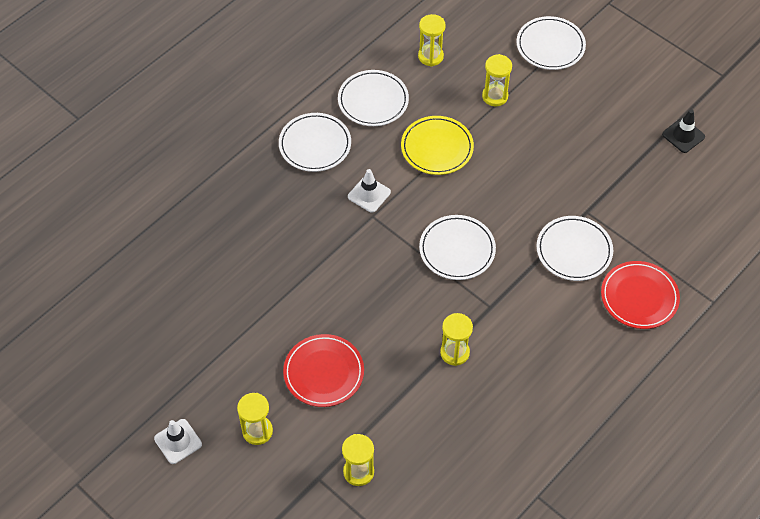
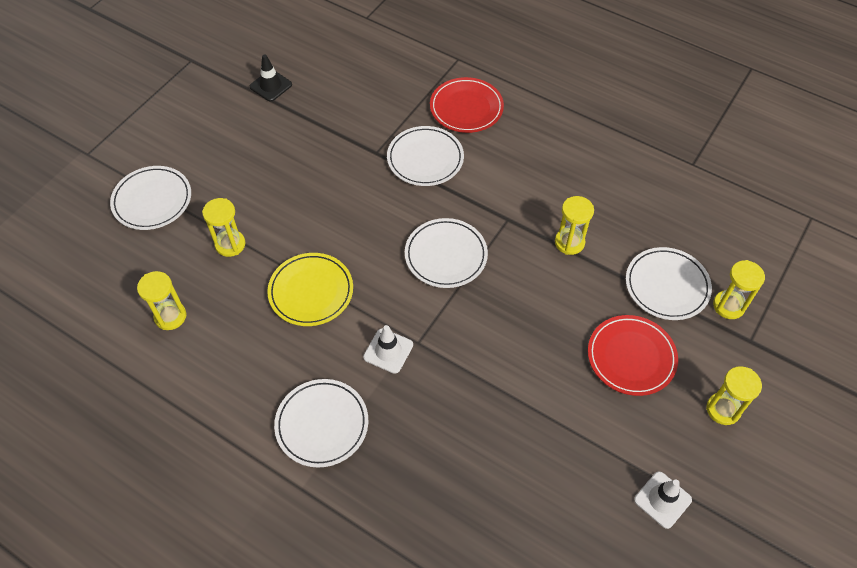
camera: 100 degrees left, 0 degrees up
white traffic cone [154,419,202,464] -> white traffic cone moved to [634,472,692,529]
white plate [338,70,409,126] -> white plate moved to [626,247,712,320]

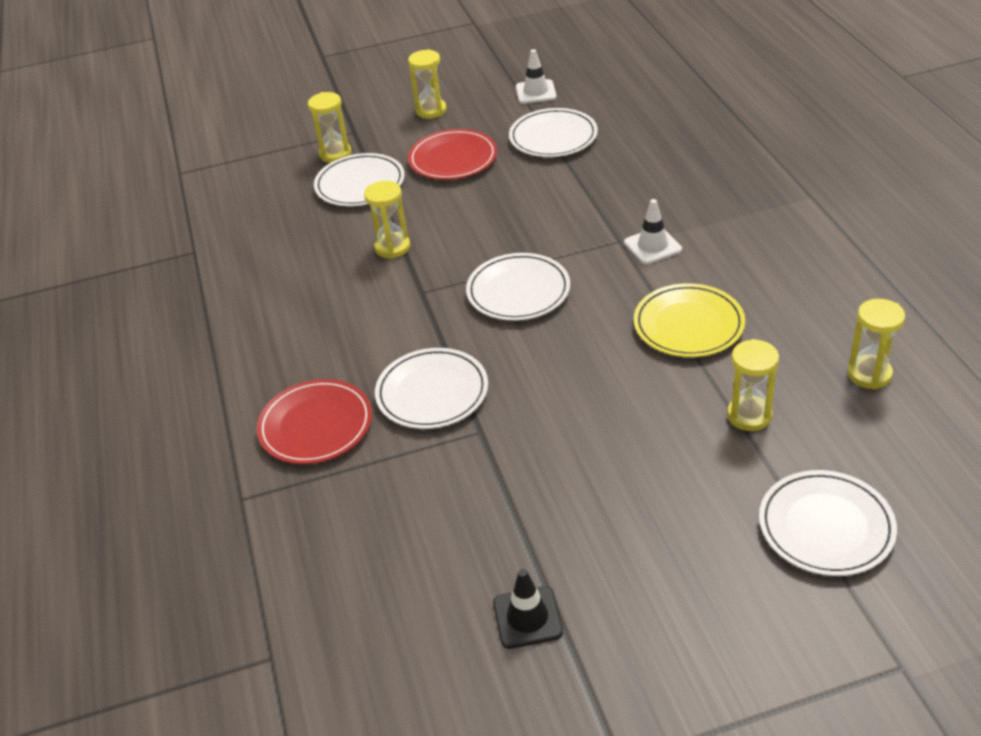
camera: 135 degrees left, 15 degrees down
white plate [274,379,368,468] -> white plate moved to [509,108,598,157]

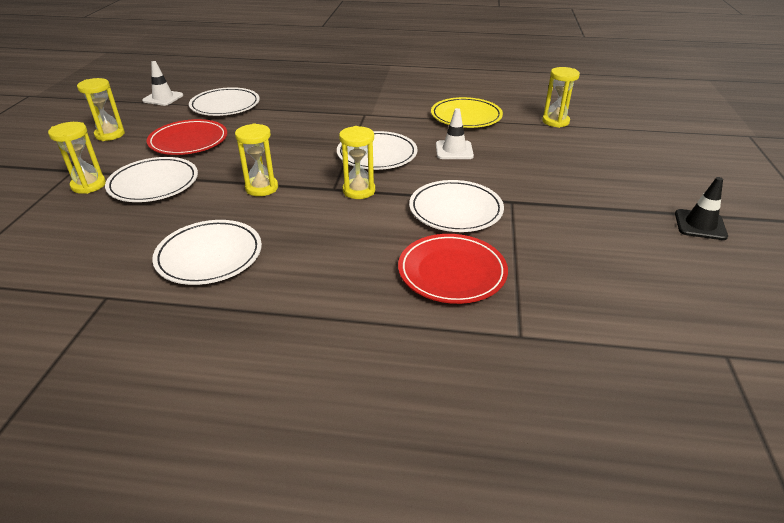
camera: 70 degrees left, 5 degrees down
white traffic cone [624,199,682,265] -> white traffic cone moved to [436,108,474,159]
white plate [759,470,897,576] -> white plate moved to [152,220,262,285]
yellow hourglass [847,299,905,389] -> yellow hourglass moved to [339,126,375,199]

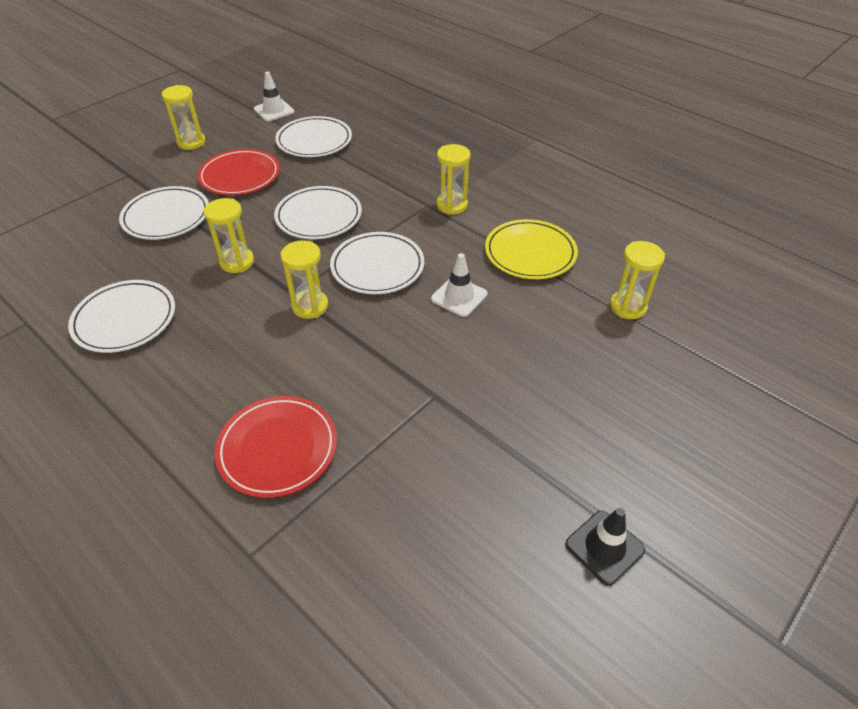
camera: 35 degrees right, 10 degrees up
yellow hourglass [48,122,106,194] -> yellow hourglass moved to [437,144,470,215]
white plate [409,180,504,232] -> white plate moved to [274,186,362,239]

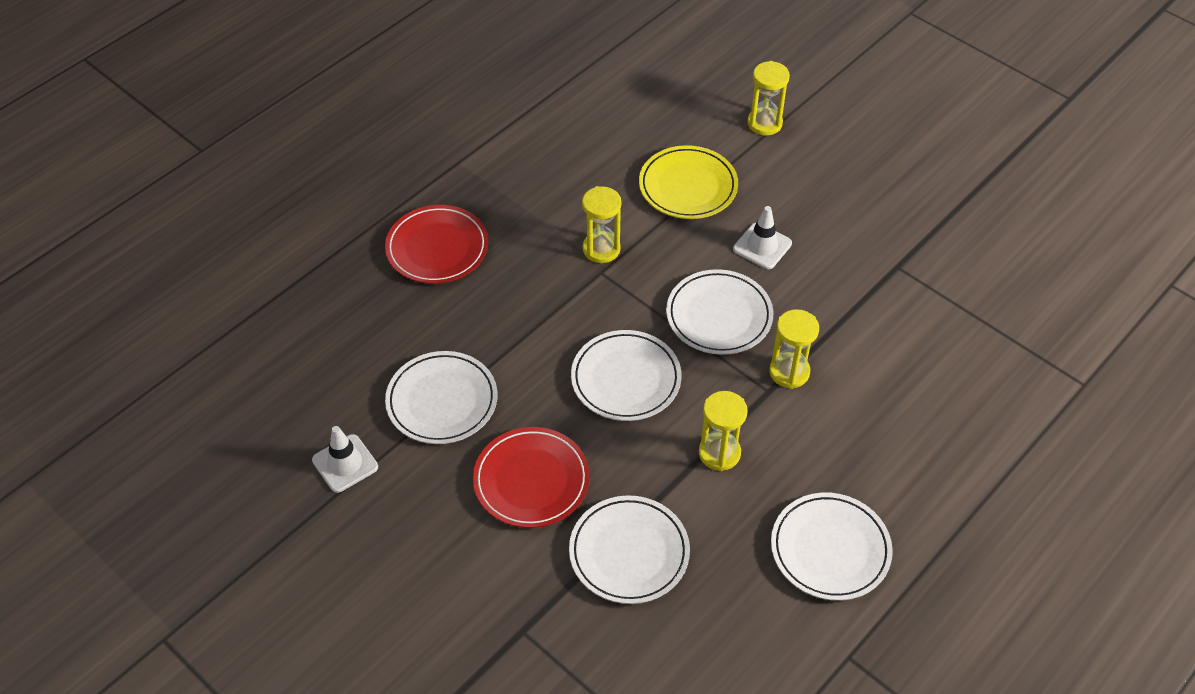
camera: 90 degrees left, 5 degrees up
yellow hourglass [162,85,206,150] -> none
red plate [215,396,337,498] -> red plate moved to [385,205,488,284]
black traffic cone [565,508,645,586] -> none

